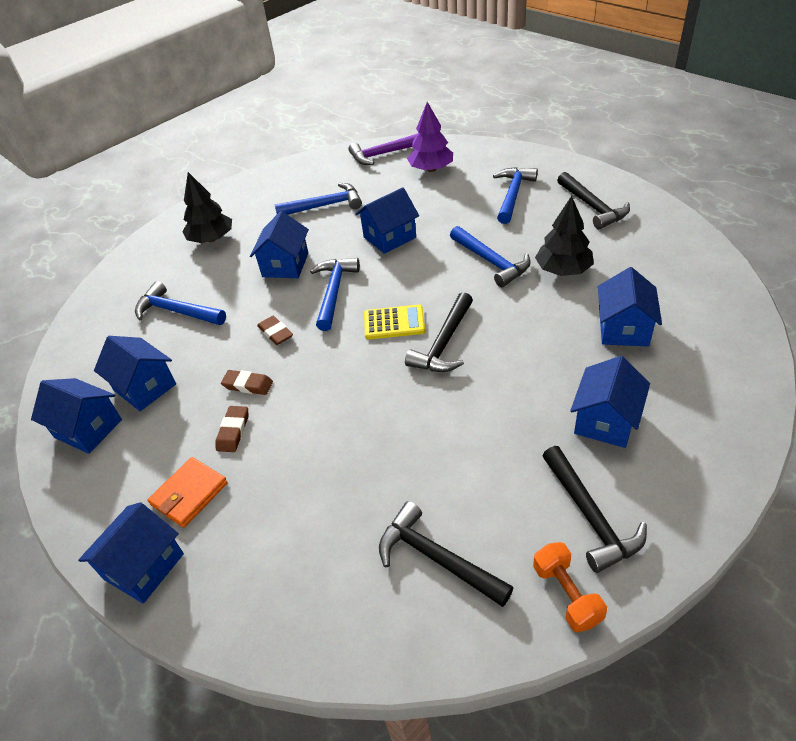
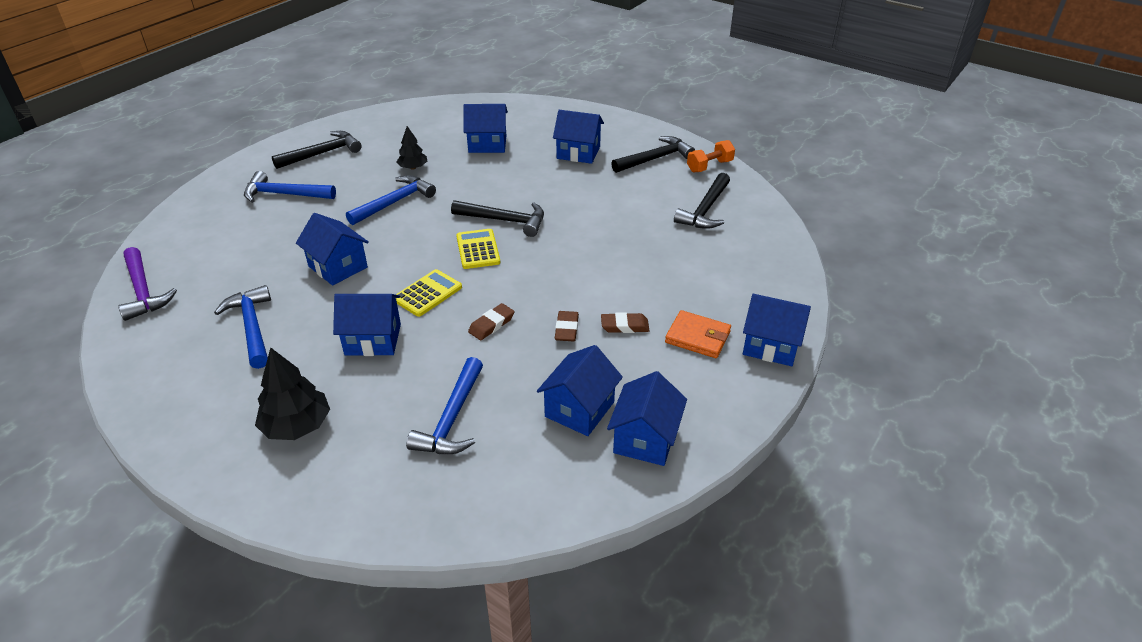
camera: 105 degrees left, 5 degrees down
blue hammer [310,258,360,331] -> yellow calculator [396,269,462,317]
purple tree [407,102,453,172] -> none
black tree [535,196,594,276] -> black tree [397,126,427,169], size x0.62

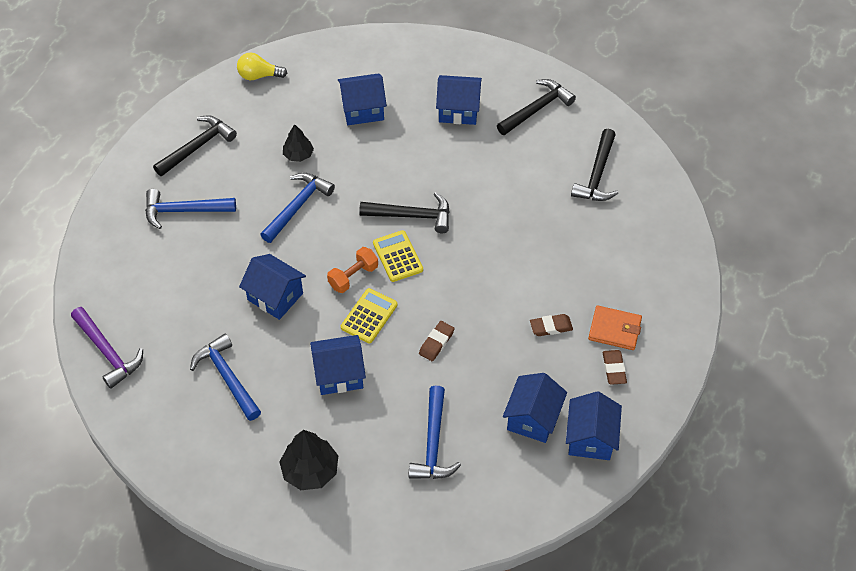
camera: 10 degrees left, 15 degrees up
brown eraser [555,311,579,341] -> brown eraser moved to [603,350,627,385]
orange dumbbell [687,140,735,173] -> orange dumbbell moved to [327,247,378,293]
blue house [743,294,811,366] -> none
none -> yellow light bulb [237,52,287,80]

